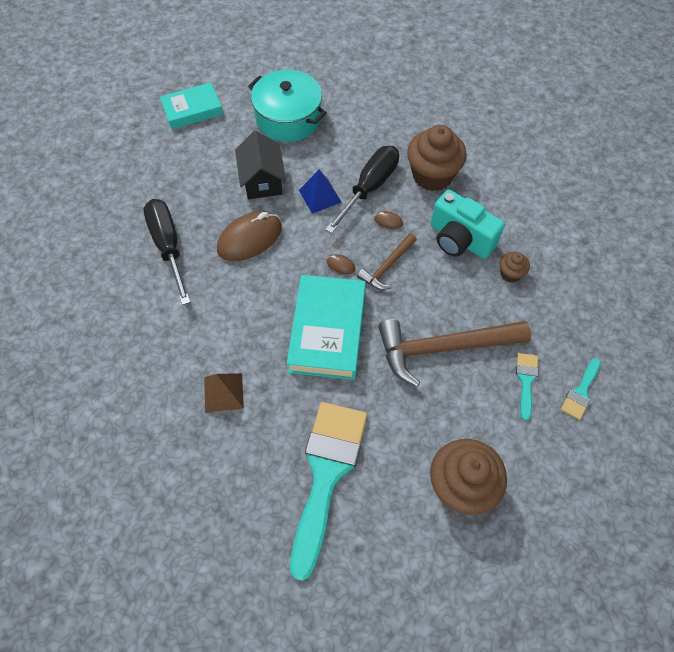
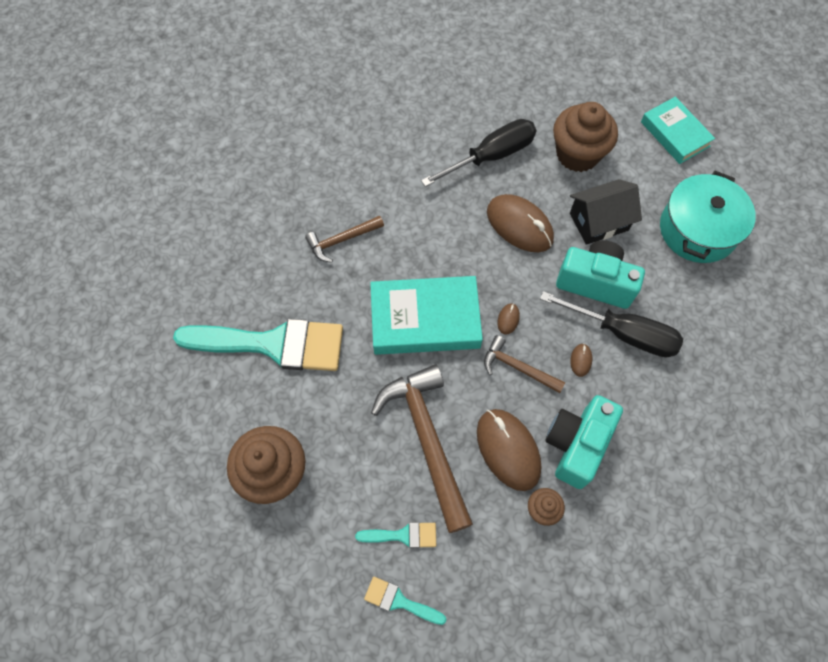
camera: 80 degrees right, 5 degrees up
brown pyramid [204,373,244,413] -> brown hammer [305,216,384,263]
blue pyramid [299,170,342,214] -> turquoise camera [556,240,645,309]
brown cupcake [407,125,467,191] -> brown cupcake moved to [553,102,618,172]
none -> brown mouse [477,409,541,491]

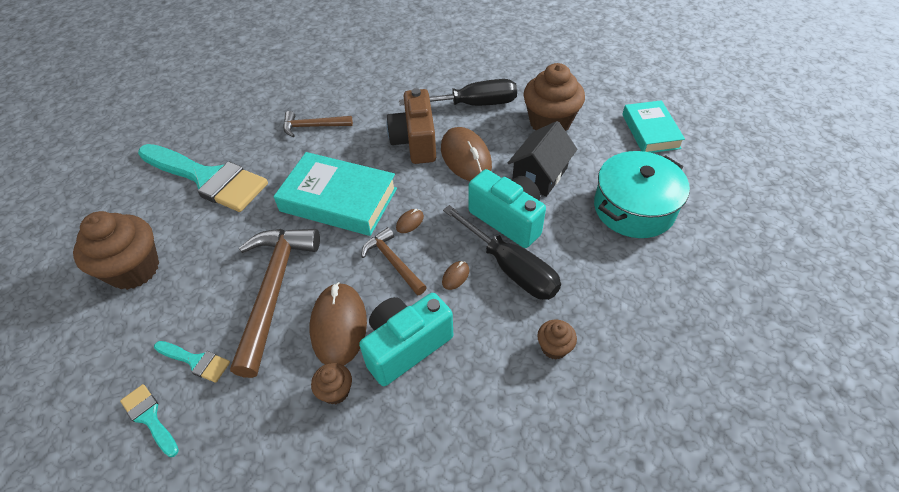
camera: 25 degrees right, 15 degrees down
black house [570,179,642,245] -> black house turned 60 degrees counterclockwise [508,121,577,197]
none -> brown camera [386,88,436,164]
none -> brown cupcake [537,320,577,359]

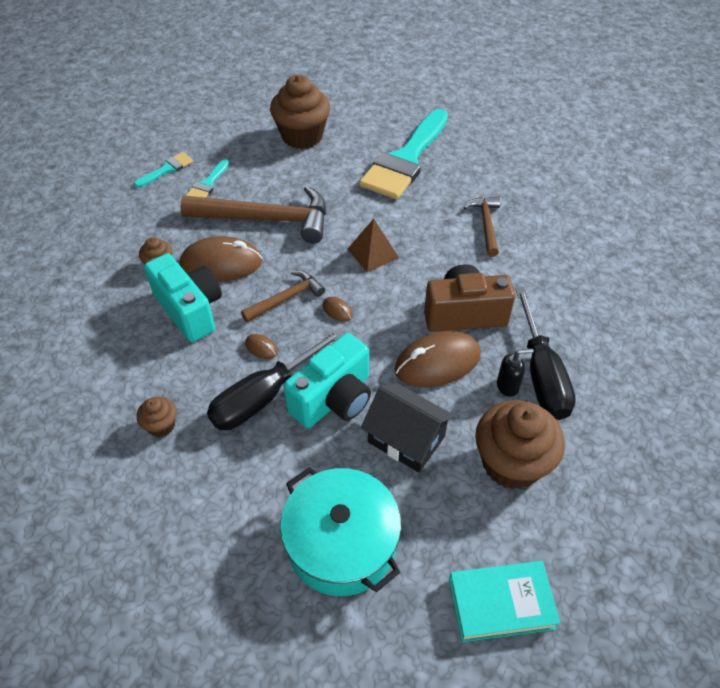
camera: 90 degrees right, 0 degrees up
turquoise book [274,152,397,236] -> brown pyramid [348,219,399,272]
none -> black soap dispenser [497,349,534,397]

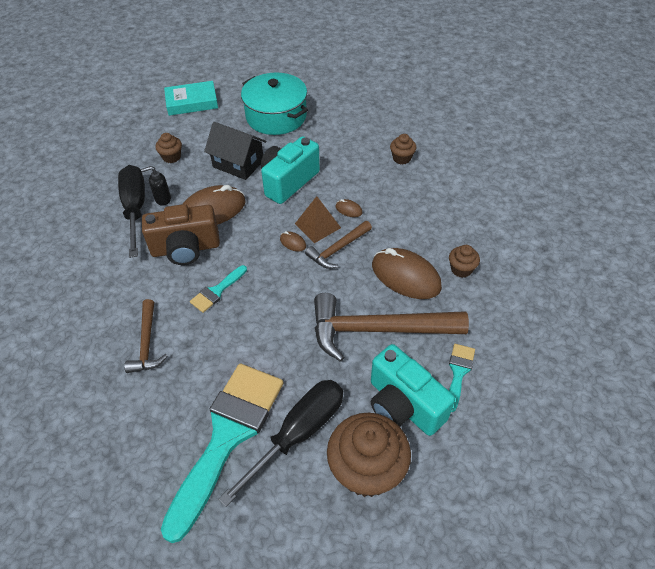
camera: 175 degrees right, 0 degrees up
turquoise brush [134,152,193,188] -> turquoise brush moved to [190,265,247,313]
turquoise camera [144,253,222,342] -> turquoise camera moved to [371,344,455,436]
brown mouse [180,236,262,282] -> brown mouse turned 45 degrees clockwise [372,248,442,299]
black screwdriver [207,328,344,430] -> black screwdriver moved to [218,380,343,507]
brown pyramid [348,219,399,272] -> brown pyramid moved to [295,196,341,243]
brown cupcake [475,400,565,490] -> brown cupcake [155,133,182,163], size x0.48

